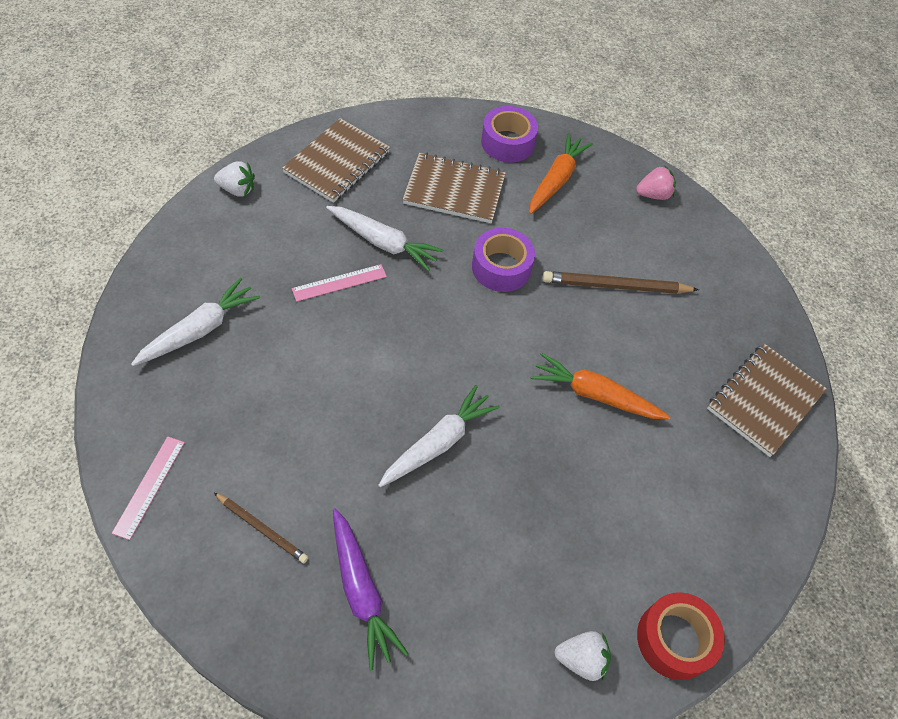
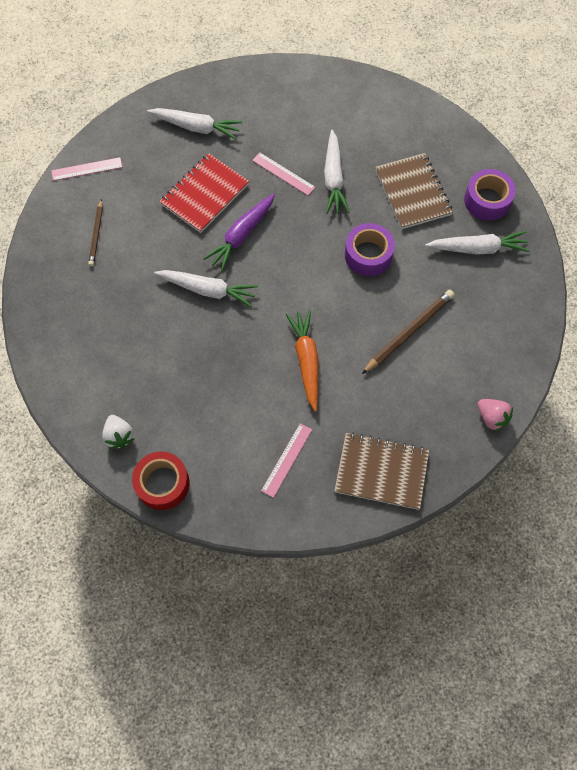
camera: 65 degrees right, 10 degrees up
white strawberry [214,161,255,196] -> none
brown notebook [282,118,390,203] -> none
purple carrot [333,508,409,670] -> purple carrot moved to [203,193,275,271]
orange carrot [529,133,593,214] -> white carrot [425,231,530,255]
brown pencil [543,271,699,294] -> brown pencil turned 75 degrees clockwise [362,290,455,374]
pink strawberry [636,165,676,200] -> pink strawberry moved to [478,399,513,432]
none -> red notebook [159,153,249,233]
none -> pink ruler [261,423,312,498]

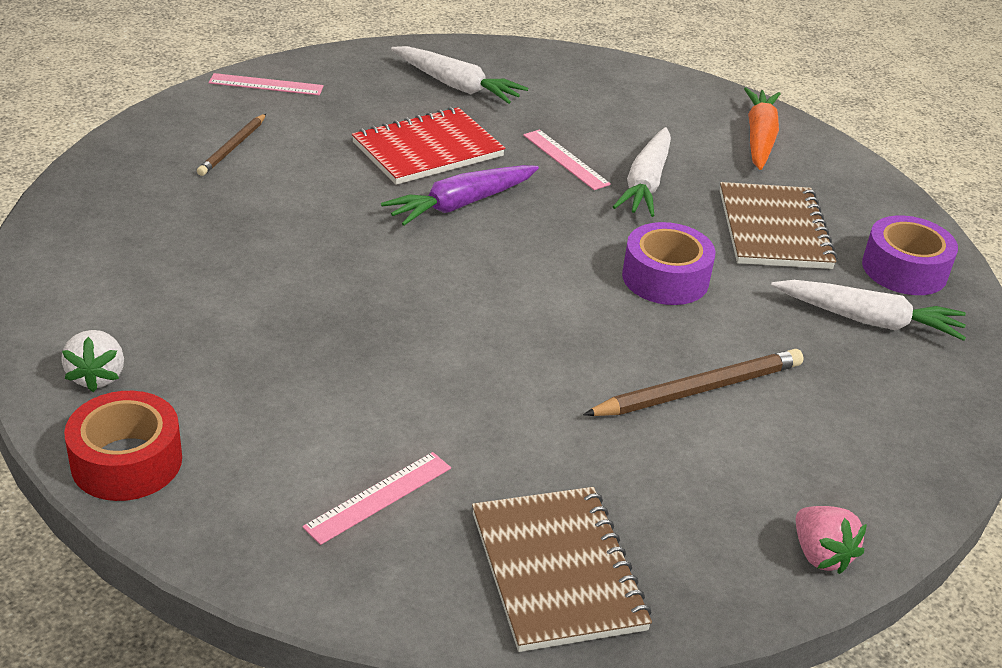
camera: 15 degrees right, 30 degrees down
white carrot [154,270,258,307] -> none
orange carrot [286,310,319,412] -> orange carrot moved to [744,88,781,170]
brown notebook [334,433,429,510] -> brown notebook turned 45 degrees clockwise [472,487,652,652]

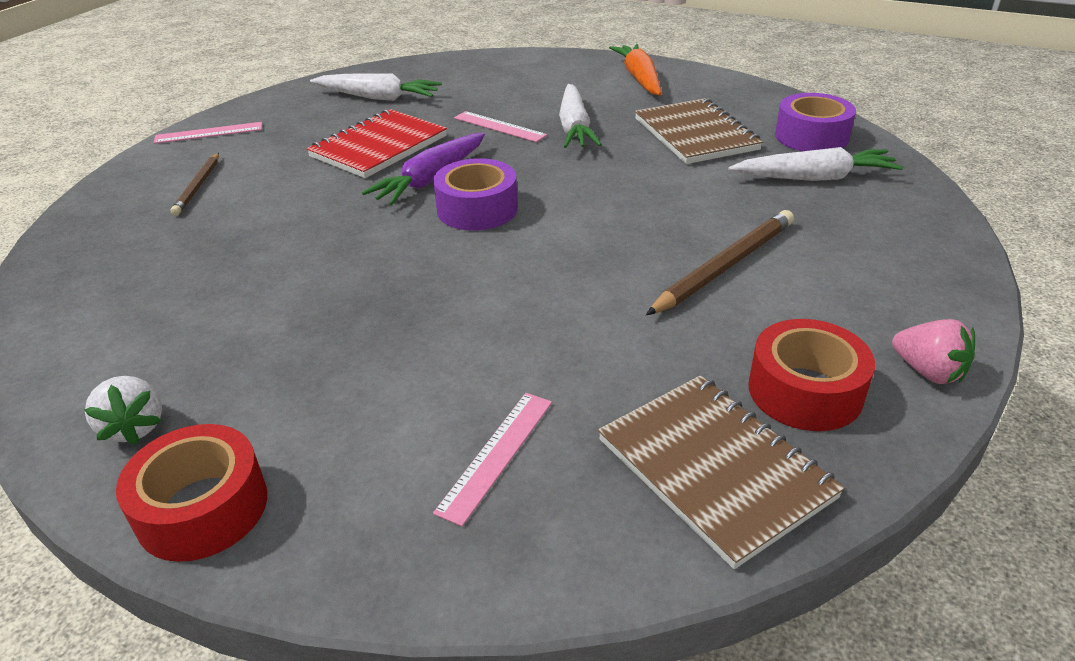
camera: 15 degrees left, 0 degrees up
purple tape [622,222,716,305] -> purple tape moved to [433,158,518,231]
none -> red tape [748,319,875,431]

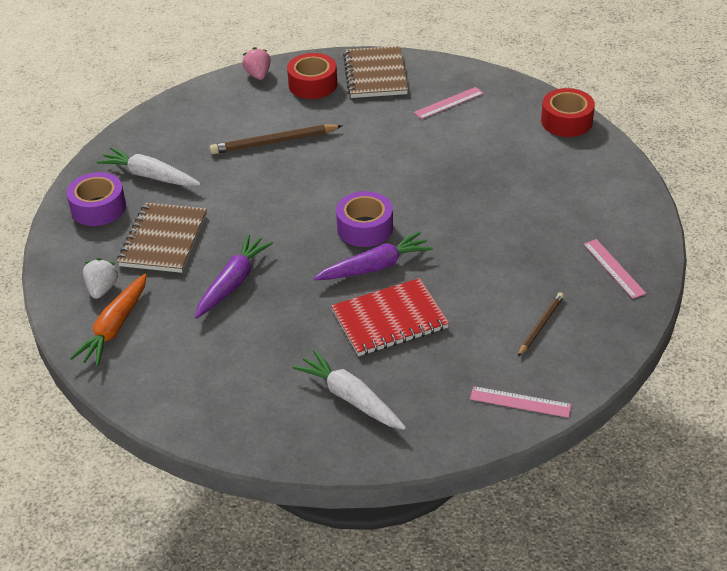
camera: 150 degrees left, 5 degrees up
white strawberry [84,376,162,445] -> white strawberry moved to [83,258,118,299]
pink ruler [454,111,547,142] -> pink ruler moved to [584,239,646,299]
white carrot [559,84,602,148] -> purple carrot [195,234,273,319]

